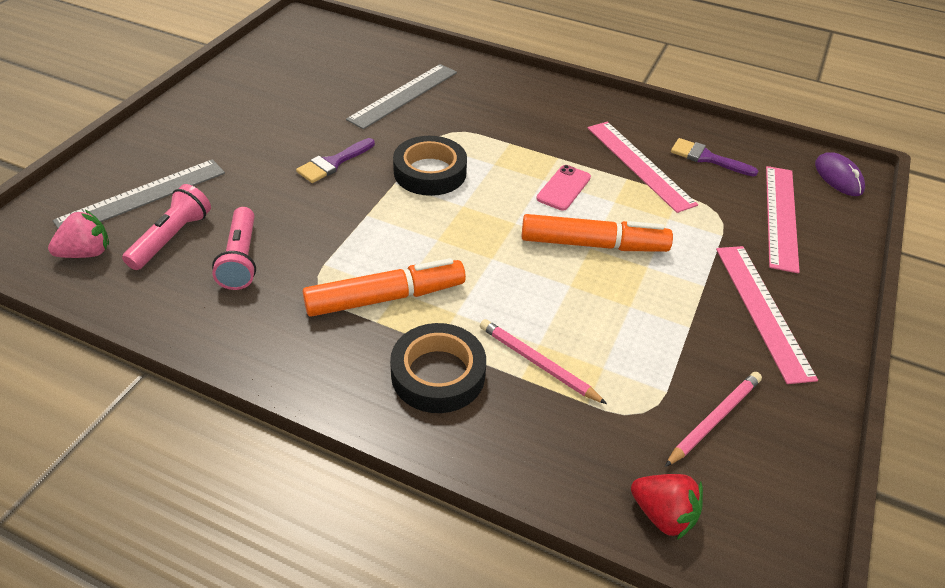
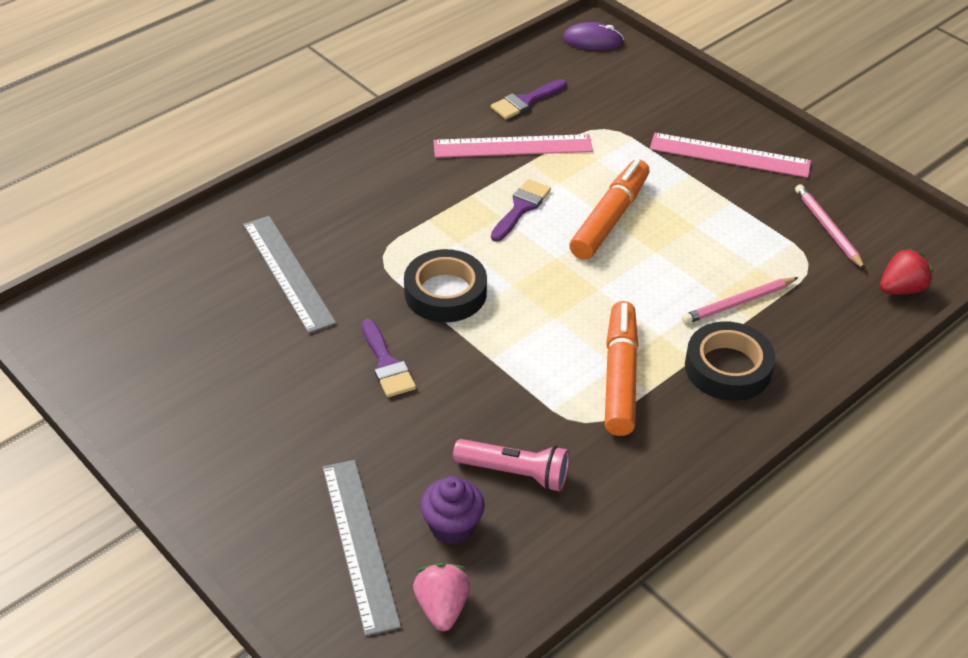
camera: 65 degrees left, 0 degrees up
pink flashlight [122,184,211,270] -> purple cupcake [420,476,485,545]
pink phone [536,165,591,211] -> purple brush [491,179,551,242]
pink ruler [766,166,800,273] -> none

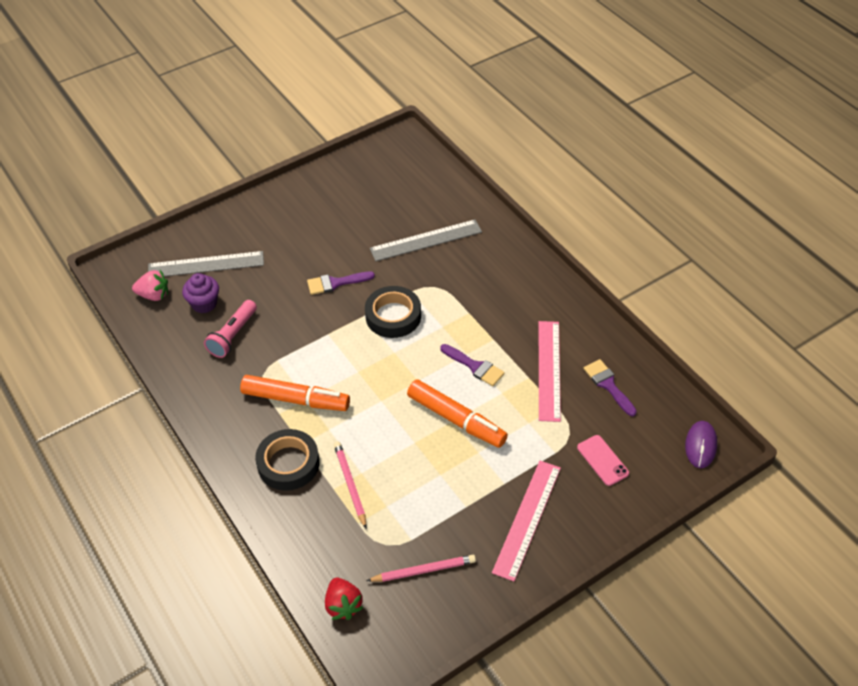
camera: 100 degrees right, 5 degrees up
none -> pink phone [577,435,629,486]

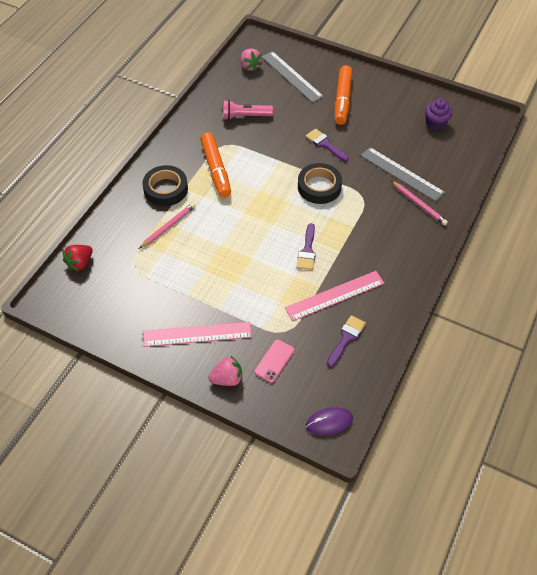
camera: 60 degrees right, 5 degrees up
purple cupcake [182,273,219,313] -> purple cupcake moved to [425,98,452,130]
pink pencil [366,555,476,582] -> pink pencil moved to [392,181,448,225]
orange marker [407,379,508,448] -> orange marker moved to [335,65,353,125]
none -> pink strawberry [208,356,242,386]

